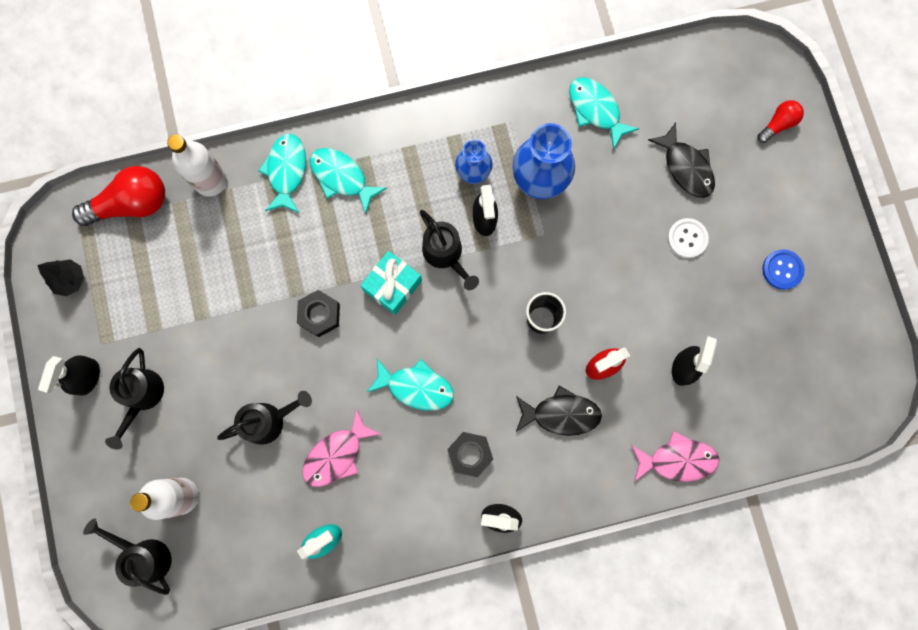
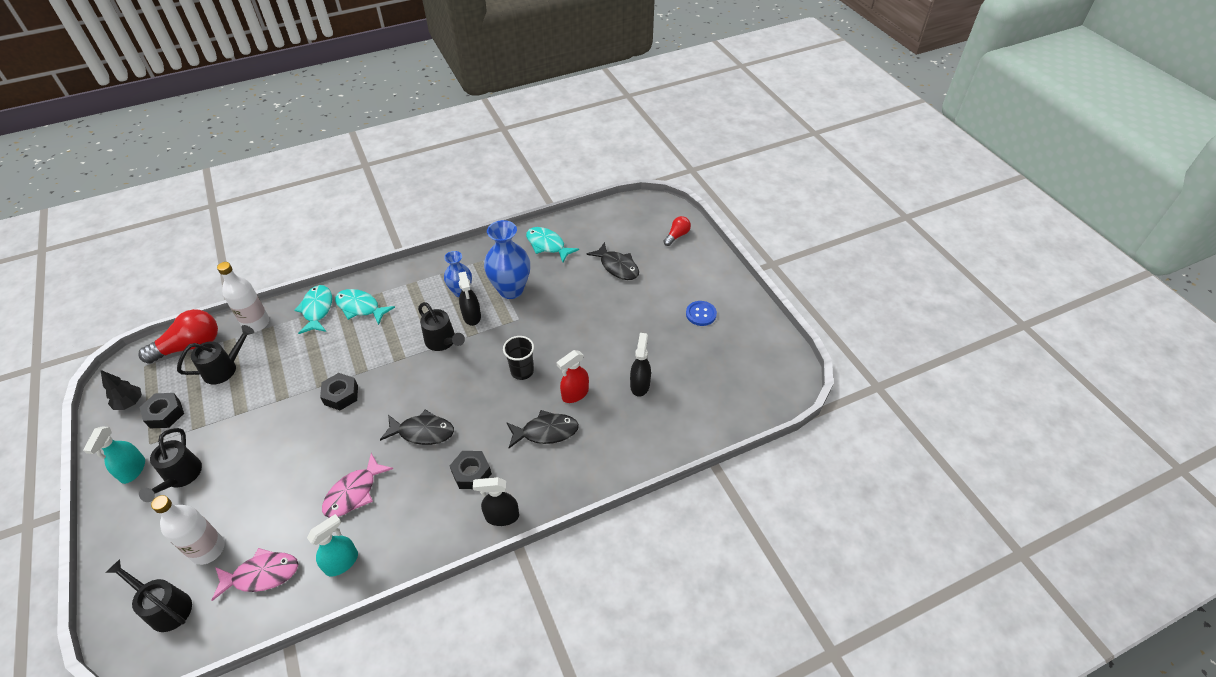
camera: 10 degrees left, 30 degrees down
black spray bottle [38,355,100,395] -> turquoise spray bottle [83,426,145,484]
black watering can [217,391,312,445] -> black watering can moved to [177,325,254,384]
turquoise gift [360,251,422,315] -> none
turquoise fish [367,359,454,411] -> black fish [380,409,454,445]
pink fish [631,431,720,482] -> pink fish moved to [212,548,299,601]
white button [667,218,709,258] -> none
none -> black nut [139,393,184,428]

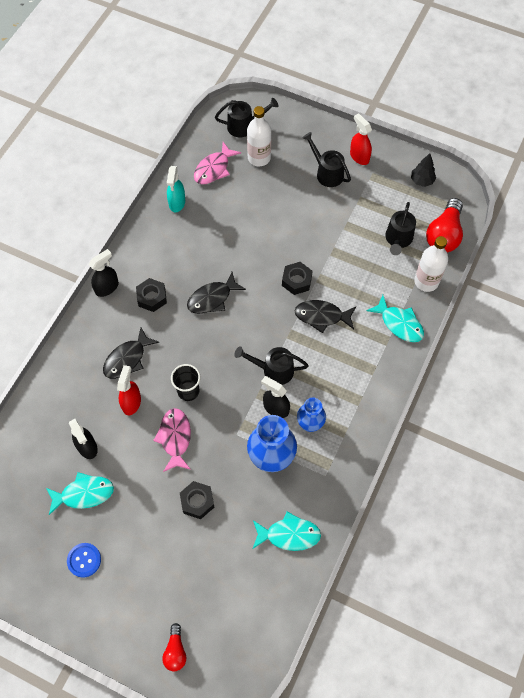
camera: 140 degrees right, 15 degrees up
turquoise spray bottle [83,426,145,484] -> red spray bottle [350,113,372,165]
black nut [139,393,184,428] -> black nut moved to [180,481,214,519]
pink fish [322,453,393,518] -> pink fish moved to [153,408,191,472]
turquoise fish [335,289,395,325] -> turquoise fish moved to [46,472,114,515]
black fish [586,242,639,280] -> black fish moved to [295,300,356,333]

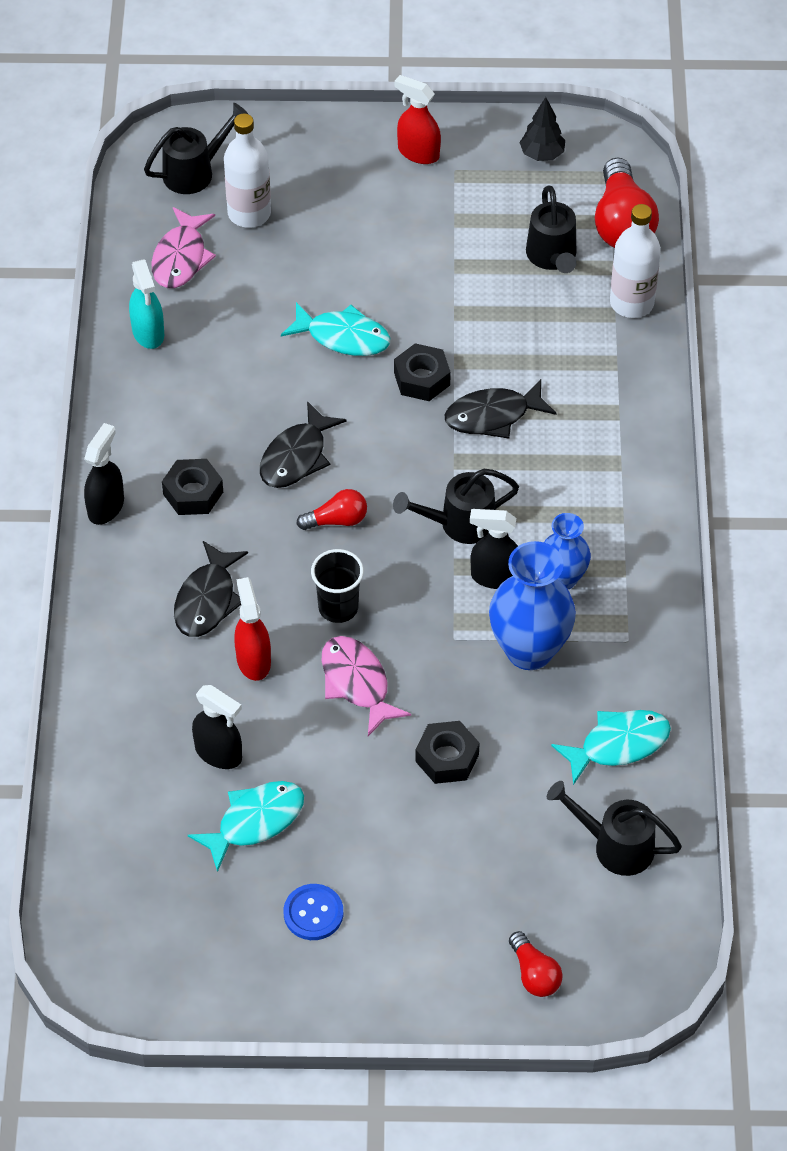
camera: 25 degrees left, 10 degrees down
black watering can [302,132,351,187] -> black watering can moved to [547,781,682,876]
turquoise fish [366,295,424,342] -> turquoise fish moved to [281,302,390,356]
none -> red light bulb [296,489,367,530]

